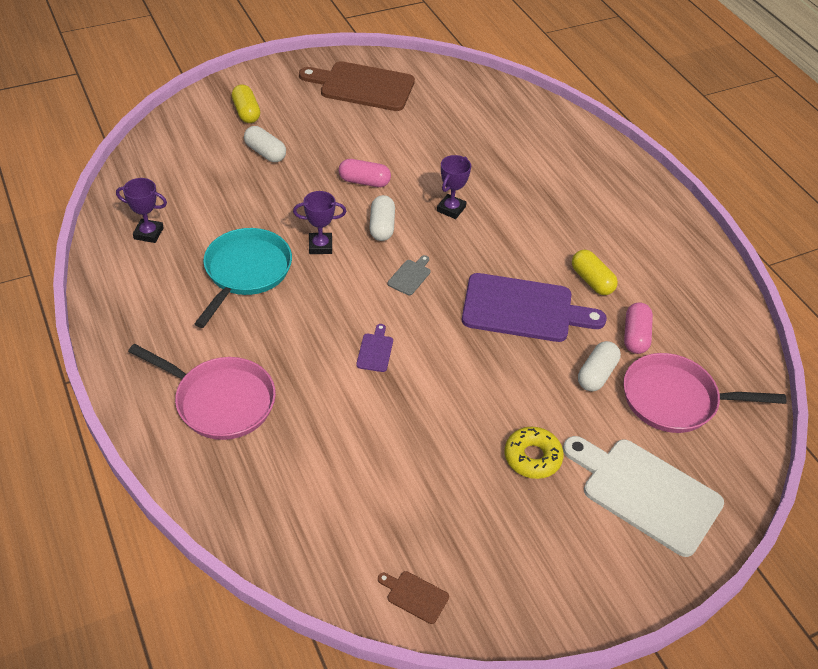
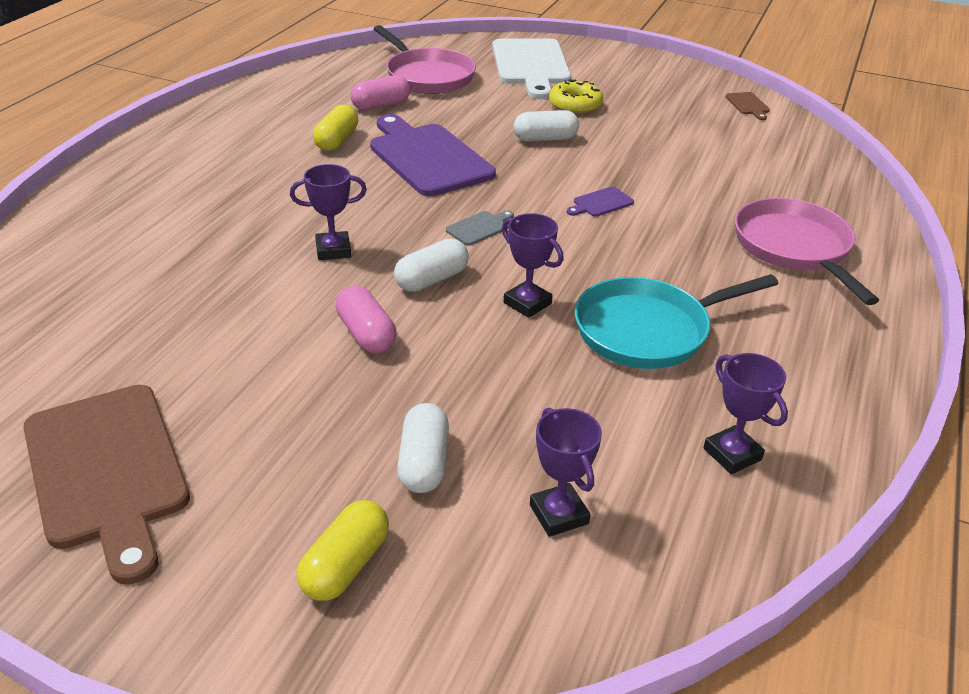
camera: 130 degrees left, 10 degrees down
grey cutting board [387,255,431,295] -> grey cutting board turned 150 degrees clockwise [446,210,514,246]
white capsule [578,341,621,391] -> white capsule moved to [514,110,579,142]
none -> purple trophy [530,408,602,537]

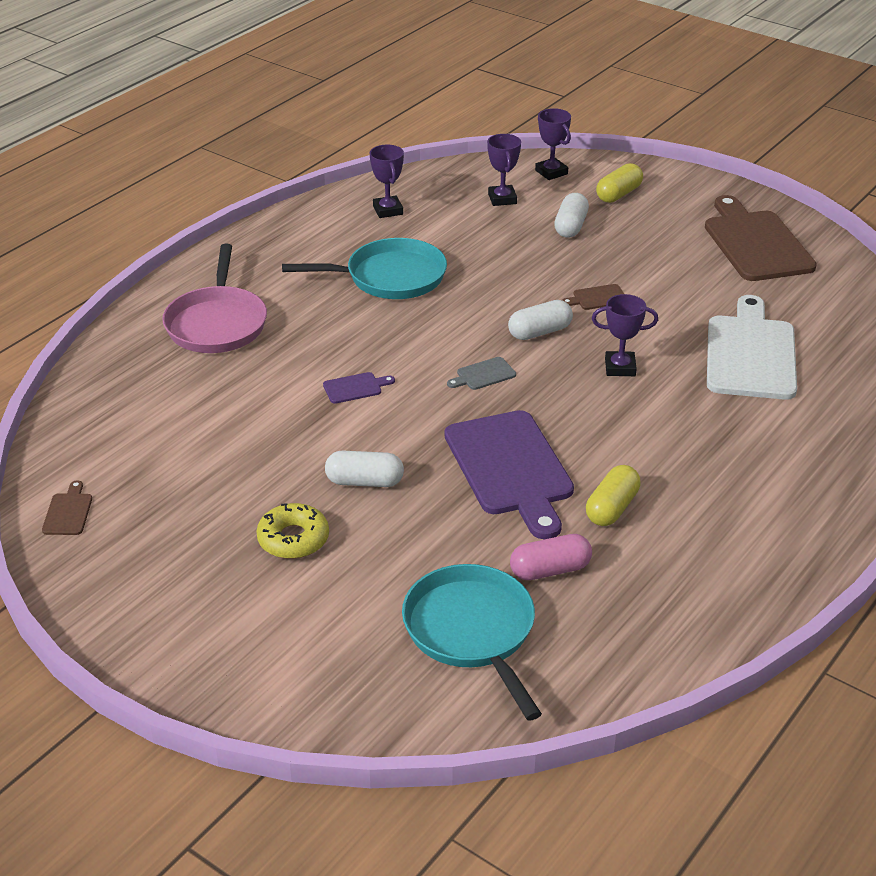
camera: 165 degrees left, 0 degrees up
pink capsule [336,285,397,353] -> brown cutting board [562,284,624,310]
pink pan [374,25,476,94] -> turquoise pan [402,564,542,720]
white cutting board [492,39,571,99] -> white cutting board moved to [707,295,797,400]
purple trophy [502,213,564,318] -> purple trophy moved to [535,108,571,180]

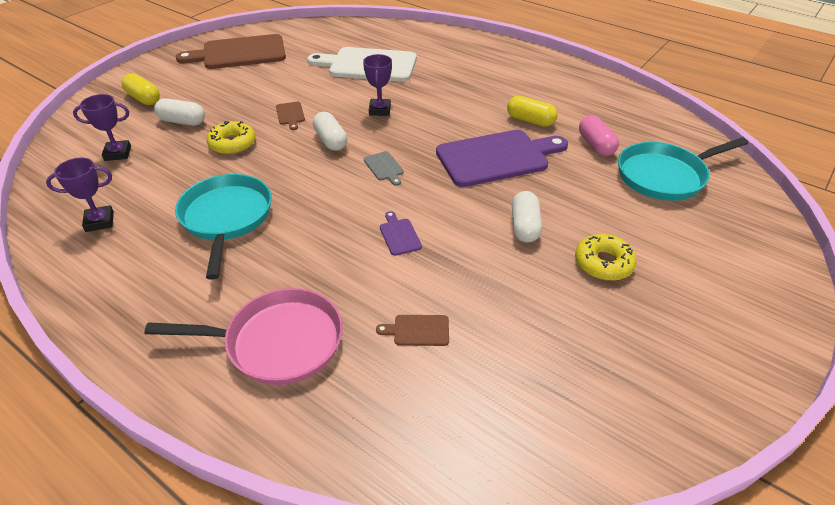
camera: 90 degrees left, 5 degrees up
brown cutting board [42,480,92,535] -> brown cutting board moved to [376,315,449,346]
purple trophy [535,108,571,180] -> none
none -> yellow donut [207,121,256,155]

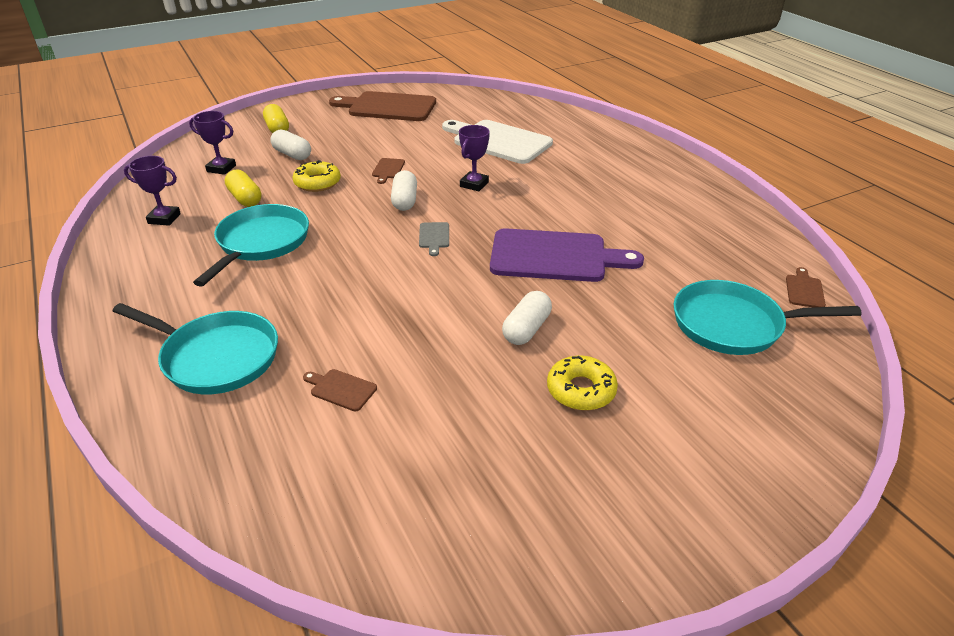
camera: 25 degrees right, 5 degrees down
pink pan [144,288,343,385] -> turquoise pan [113,303,278,394]
purple cutting board [380,211,422,256] -> none
yellow capsule [507,96,558,127] -> yellow capsule moved to [225,169,262,207]
pink capsule [579,115,619,156] -> none
none -> brown cutting board [786,267,826,307]

